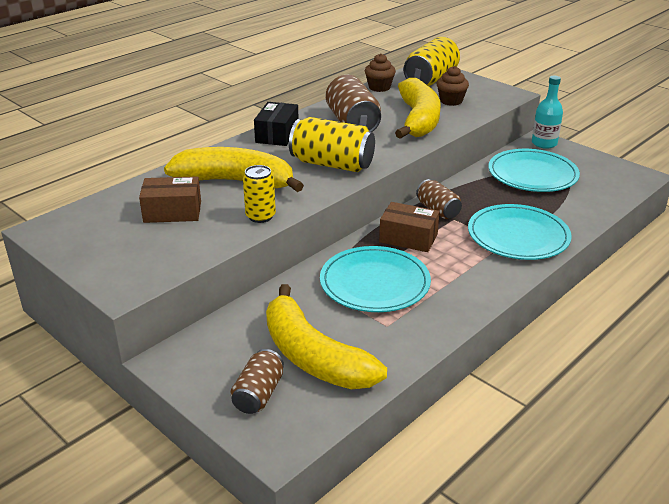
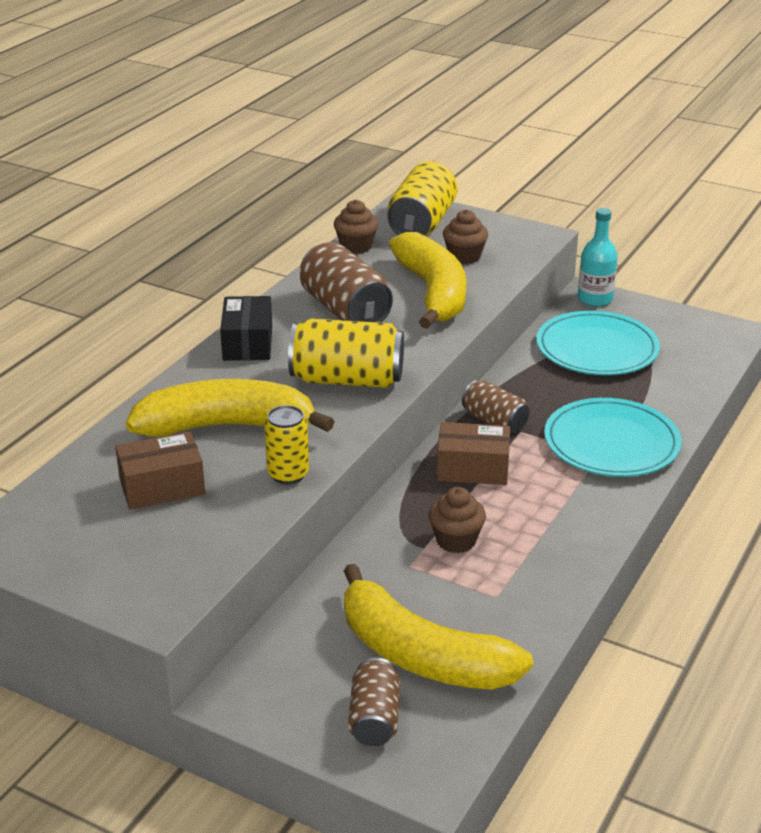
camera: 15 degrees left, 0 degrees up
turquoise plate [320,246,431,312] -> brown cupcake [429,487,486,553]

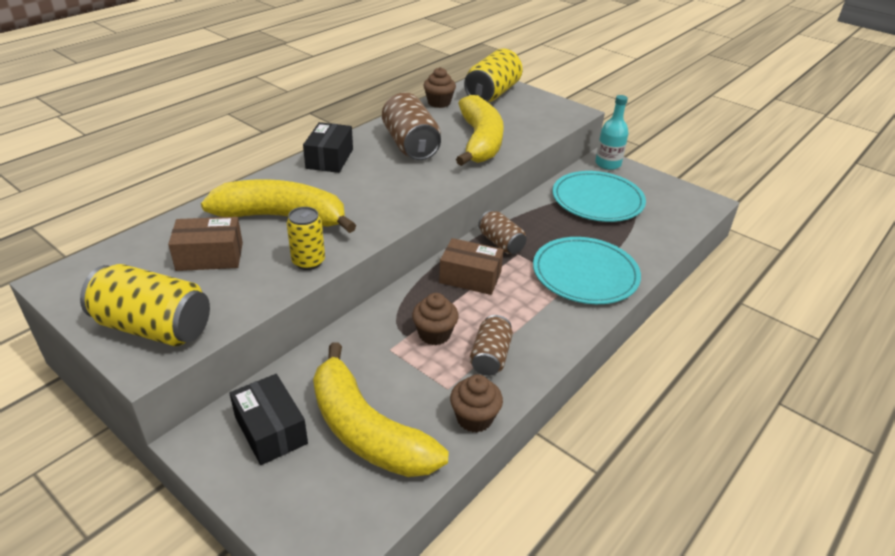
camera: 10 degrees right, 5 degrees up
yellow can [288,318,404,388] -> yellow can moved to [80,264,210,346]
brown can [348,658,400,746] -> brown can moved to [470,315,513,376]
brown cupcake [443,209,488,264] -> brown cupcake moved to [450,375,503,433]
none -> black box [229,374,308,465]

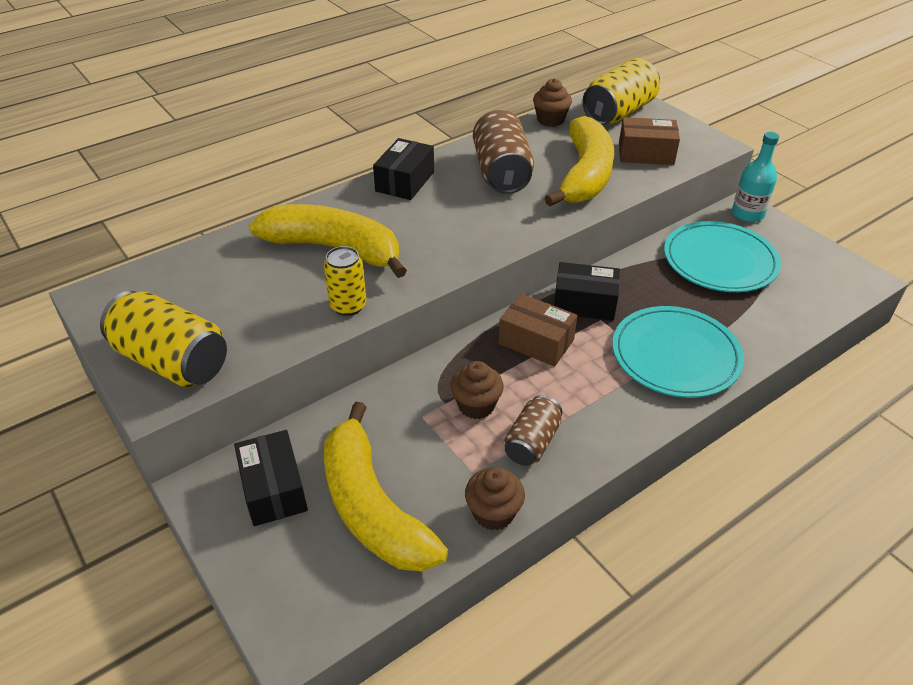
camera: 15 degrees right, 5 degrees up
brown box [168,217,243,271] -> brown box moved to [619,117,680,165]
brown can [478,210,527,254] -> black box [554,262,620,321]

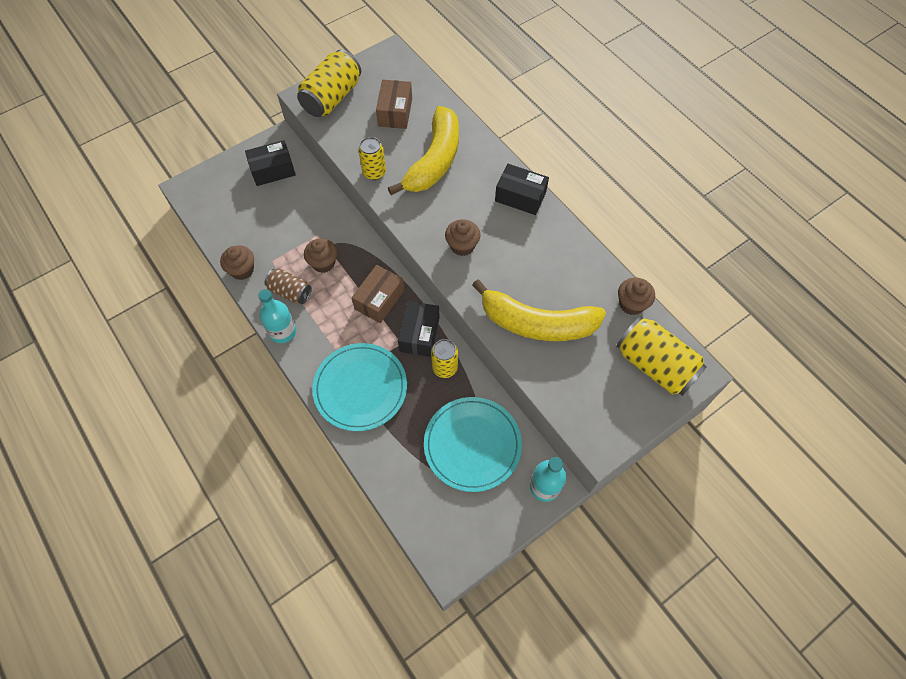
camera: 90 degrees right, 20 degrees up
yellow banana [324,402,448,571] -> none
brown can [473,110,534,194] -> none
brown box [619,117,680,165] -> brown box moved to [376,80,412,129]
none -> turquoise bottle [258,289,296,343]
none -> yellow can [431,339,458,378]
none -> brown cupcake [445,219,480,256]

